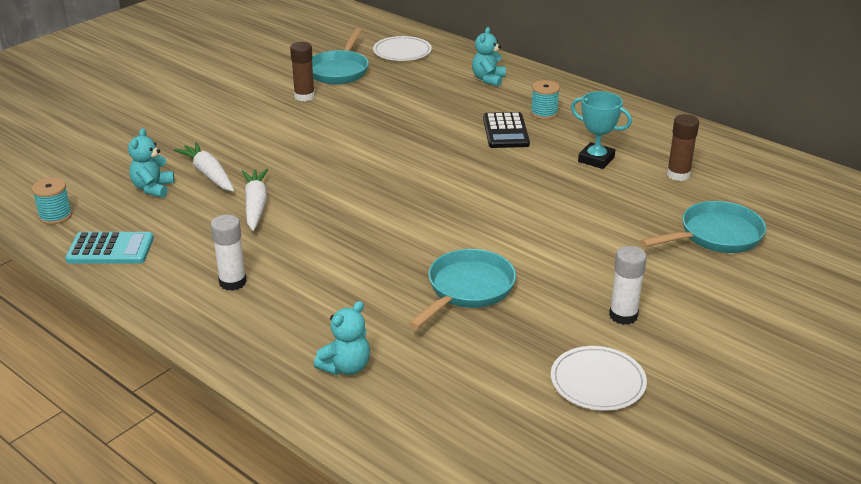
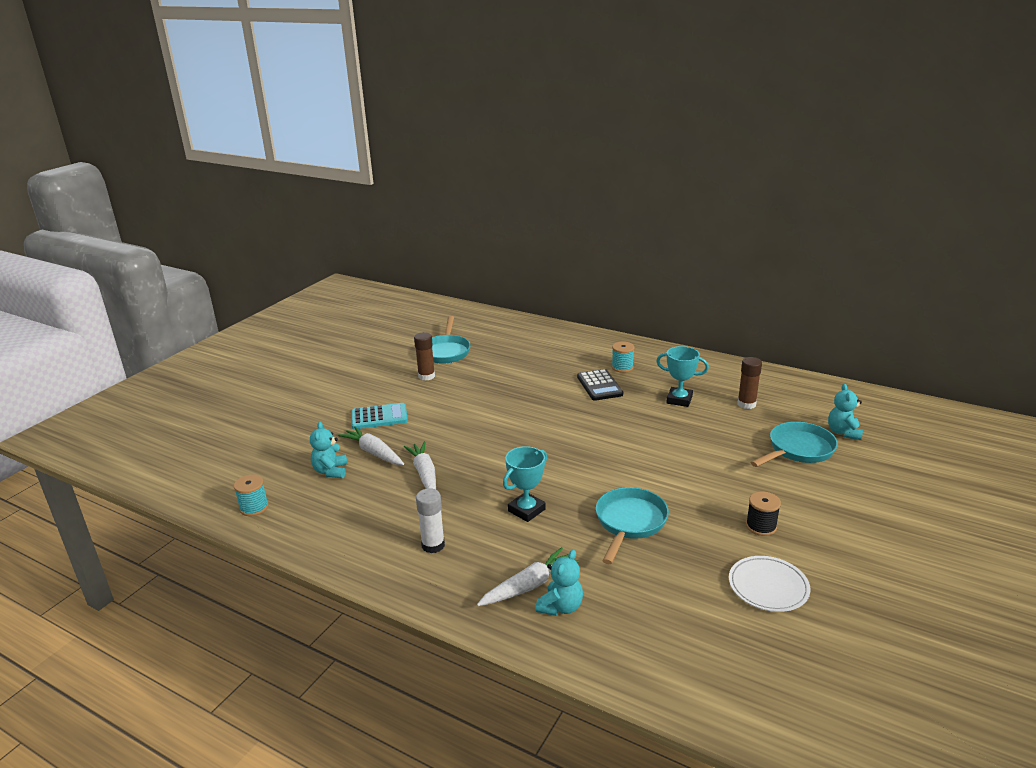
camera: 10 degrees left, 5 degrees down
turquoise calculator [65,232,154,264] -> turquoise calculator moved to [351,403,408,429]
white plate [373,36,432,61] -> none
turquoise teddy bear [472,27,506,87] -> turquoise teddy bear moved to [828,384,863,440]
white glue stick [609,246,647,325] -> black spool [746,491,781,536]
none -> white carrot [477,547,579,606]
none -> turquoise trophy [503,446,547,522]

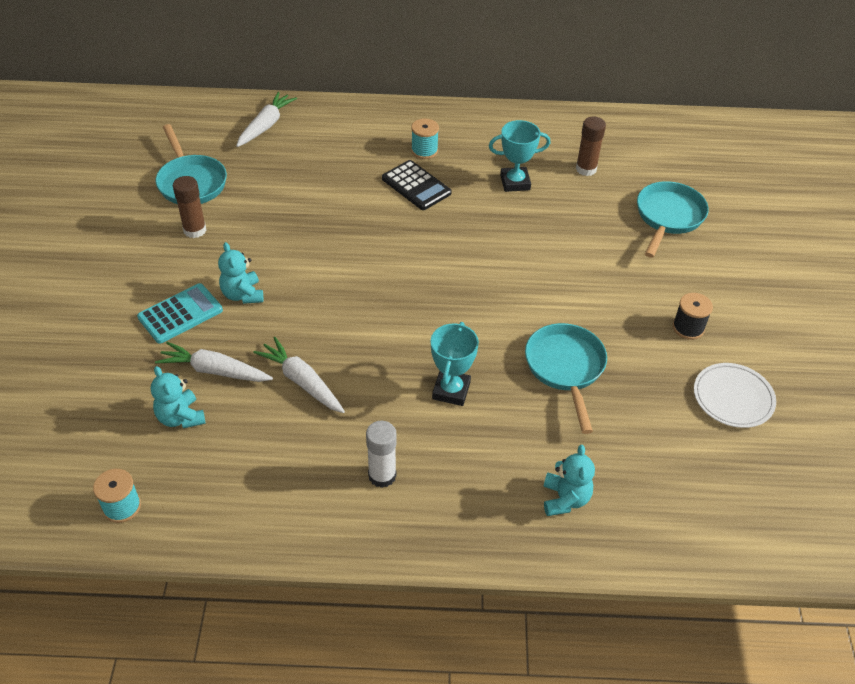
camera: 30 degrees left, 20 degrees up
white carrot [477,547,579,606] -> white carrot moved to [236,92,297,147]
turquoise teddy bear [828,384,863,440] -> turquoise teddy bear moved to [218,242,263,304]

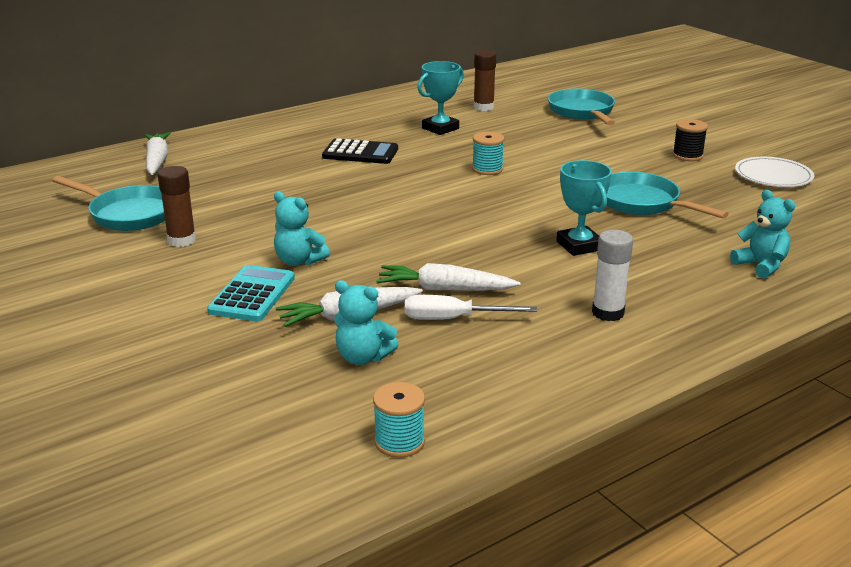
camera: 35 degrees left, 20 degrees down
turquoise spool [411,118,439,159] -> turquoise spool moved to [472,132,504,175]
none -> white screwdriver [405,295,537,320]

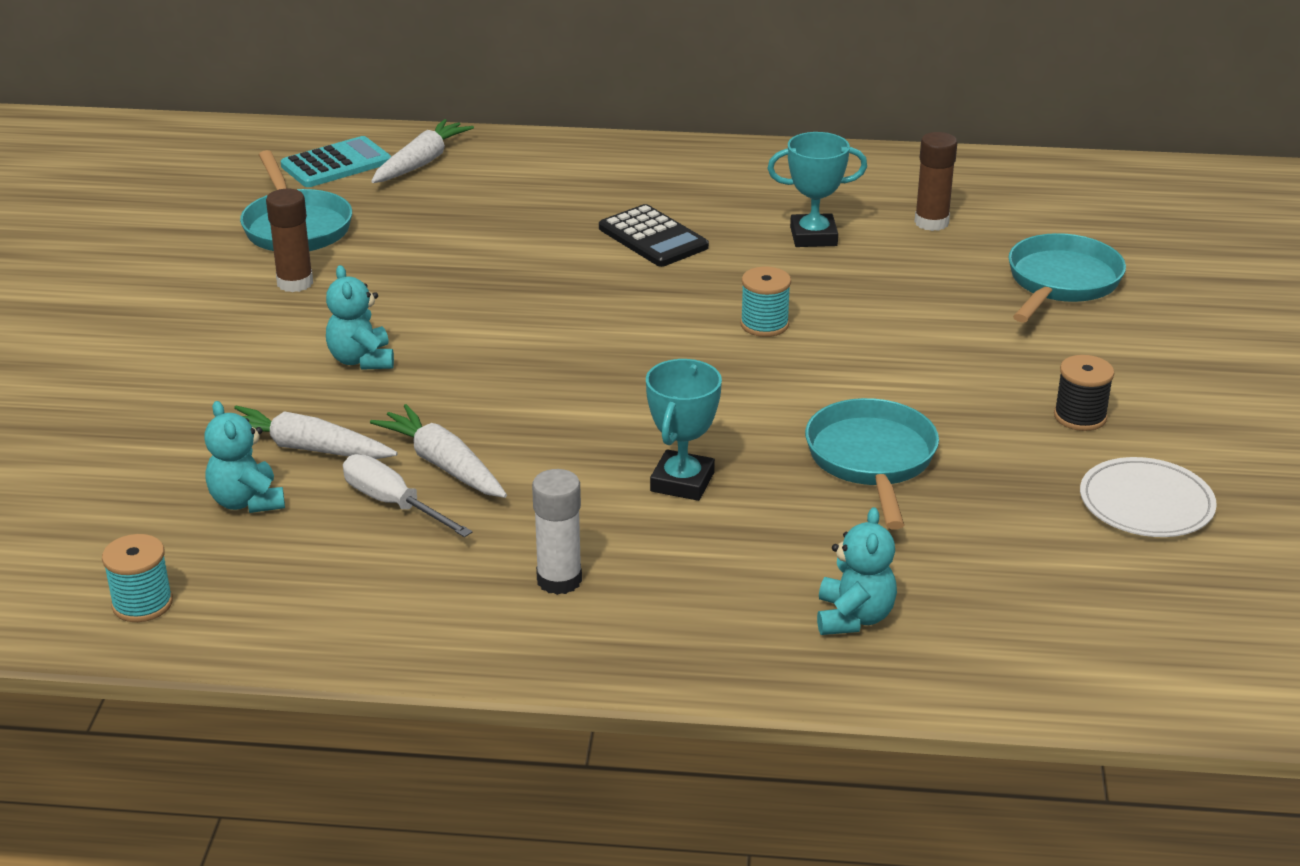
camera: 40 degrees right, 5 degrees up
turquoise calculator [207,265,295,321] -> turquoise calculator moved to [281,136,391,187]

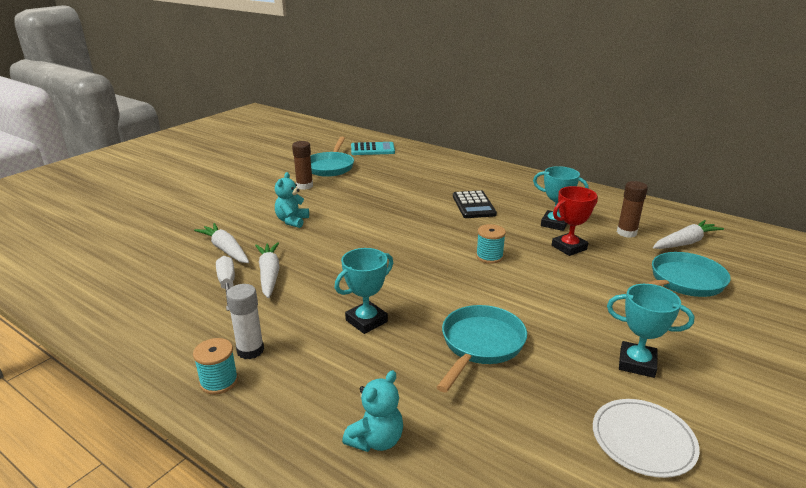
camera: 30 degrees right, 5 degrees down
turquoise spool [102,534,173,622] -> turquoise spool moved to [193,338,238,394]
turquoise teddy bear [204,401,285,513] -> none
white carrot [371,119,474,183] -> white carrot moved to [653,220,724,249]
black spool [1054,355,1114,431] -> turquoise trophy [607,284,694,378]
none -> red trophy [552,186,598,256]

